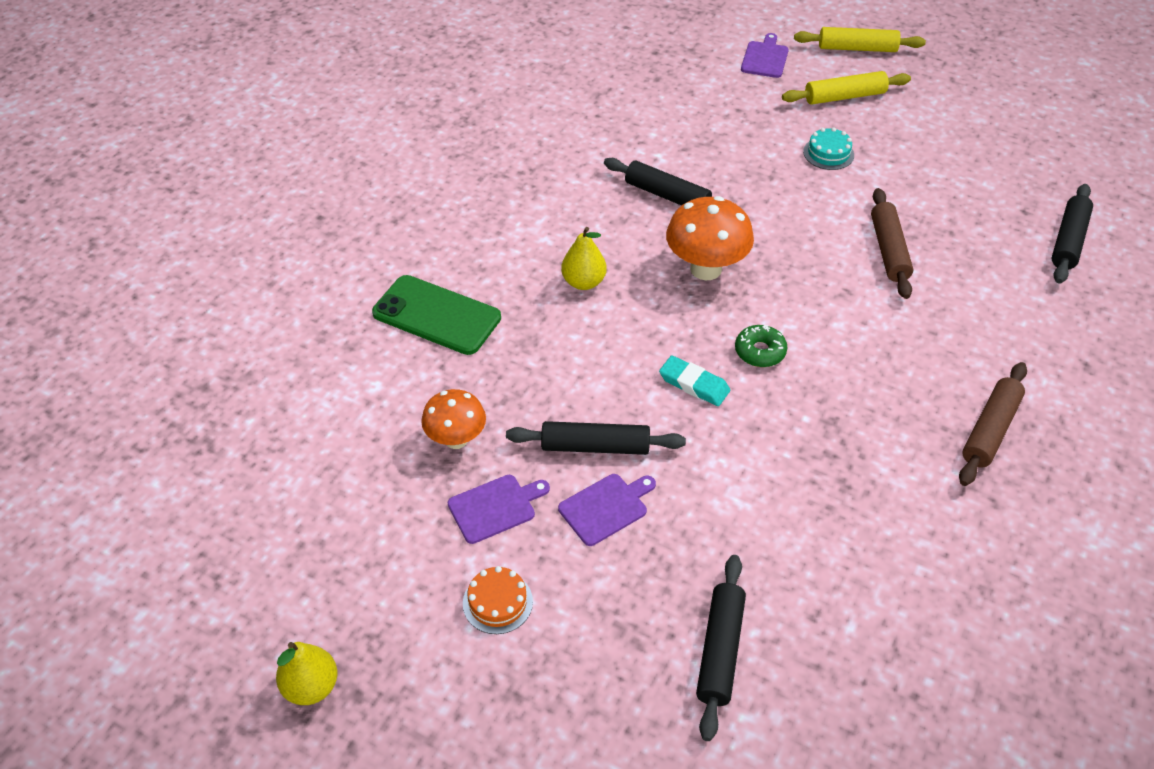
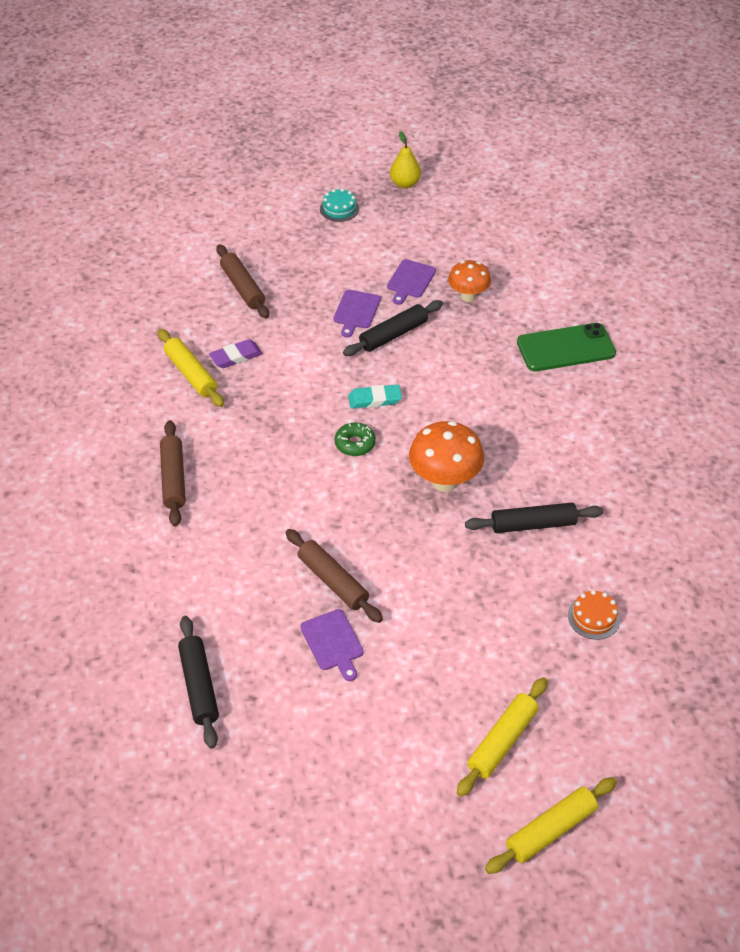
camera: 140 degrees right, 0 degrees up
orange cake [463,566,533,634] -> orange cake moved to [568,590,621,640]
yellow pear [561,227,607,290] -> none
black rolling pin [696,555,746,741] -> brown rolling pin [216,244,269,318]
purple cutting board [741,33,789,78] -> purple cutting board moved to [300,609,364,681]
turquoise cake [803,127,854,170] -> turquoise cake moved to [320,188,359,222]
none -> yellow rolling pin [158,329,224,407]
none -> purple eraser [209,339,263,368]

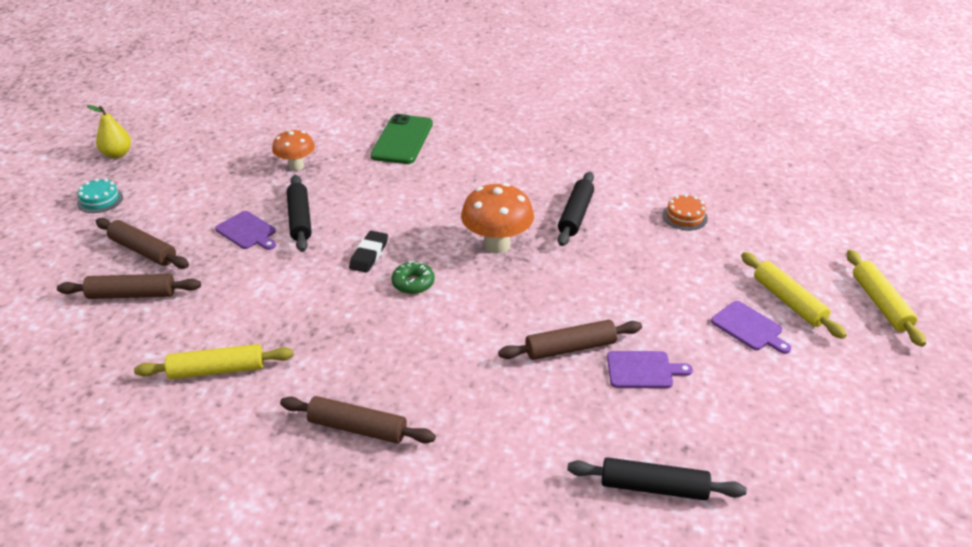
camera: 65 degrees left, 10 degrees down
purple eraser [209,339,263,368] -> none
turquoise eraser [348,385,402,409] -> black eraser [349,231,388,273]
purple cutting board [387,259,436,305] -> purple cutting board moved to [711,301,791,354]
none -> brown rolling pin [96,218,189,269]

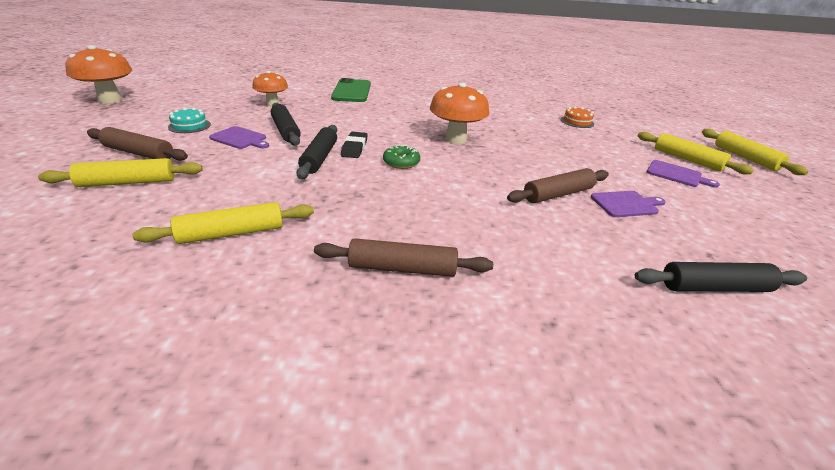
camera: 15 degrees left, 5 degrees down
brown rolling pin [57,274,201,299] -> yellow rolling pin [38,158,203,187]
turquoise cake [77,178,123,213] -> turquoise cake moved to [168,108,211,133]
yellow pear [87,105,131,158] -> orange mushroom [65,45,132,104]
black rolling pin [558,172,594,246] -> black rolling pin moved to [296,125,337,179]

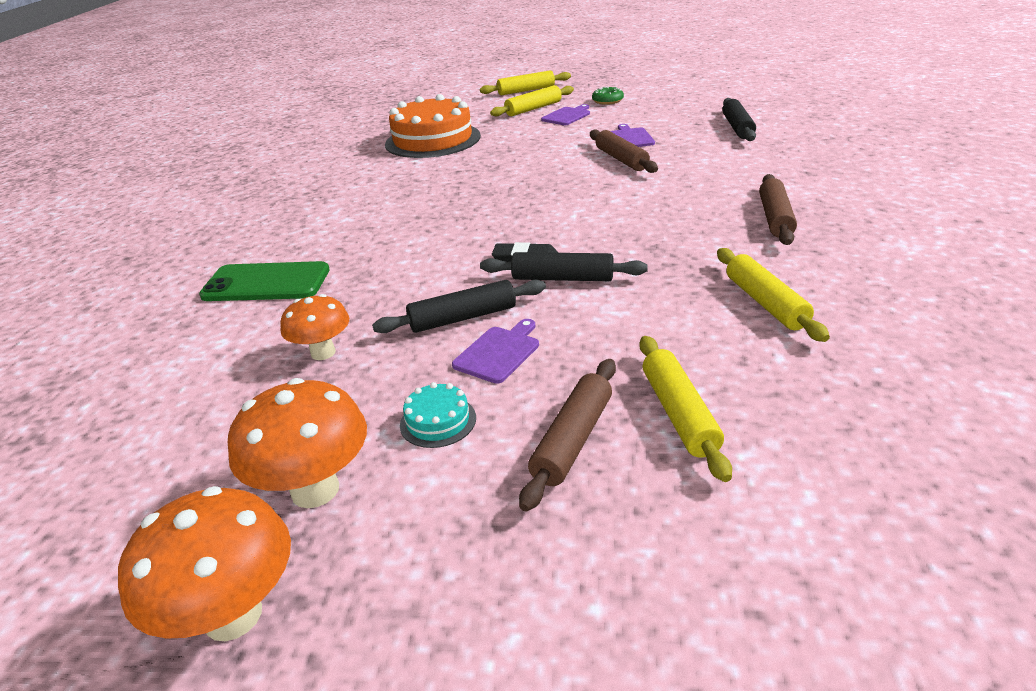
camera: 80 degrees left, 0 degrees up
green donut [383,145,420,169] -> green donut moved to [592,86,624,105]
orange mushroom [430,83,489,144] -> orange mushroom moved to [228,378,367,508]
orange cake [561,106,594,128] -> orange cake [385,94,481,158], size x2.44

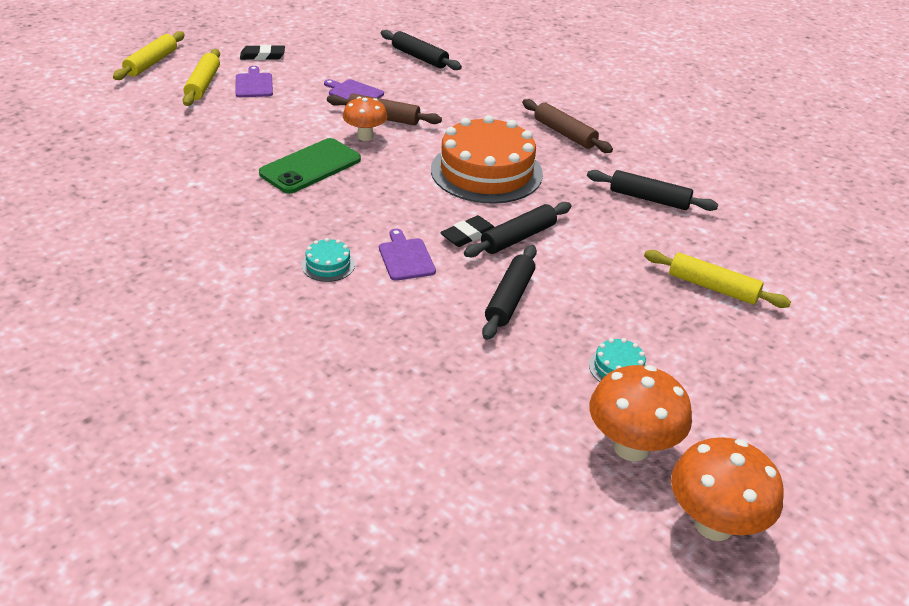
camera: 55 degrees left, 5 degrees up
green phone [199,261,330,301] -> green phone moved to [259,138,361,193]
orange mushroom [280,294,349,360] -> orange mushroom moved to [343,97,388,141]
orange cake [385,94,481,158] -> orange cake moved to [431,115,543,204]
purple cutting board [452,319,539,384] -> purple cutting board moved to [379,229,436,281]
brown rolling pin [519,359,616,512] -> none
green donut [592,86,624,105] -> black eraser [240,45,285,60]
yellow rolling pin [717,248,830,342] -> black rolling pin [587,170,718,211]
none -> turquoise cake [302,238,355,282]

